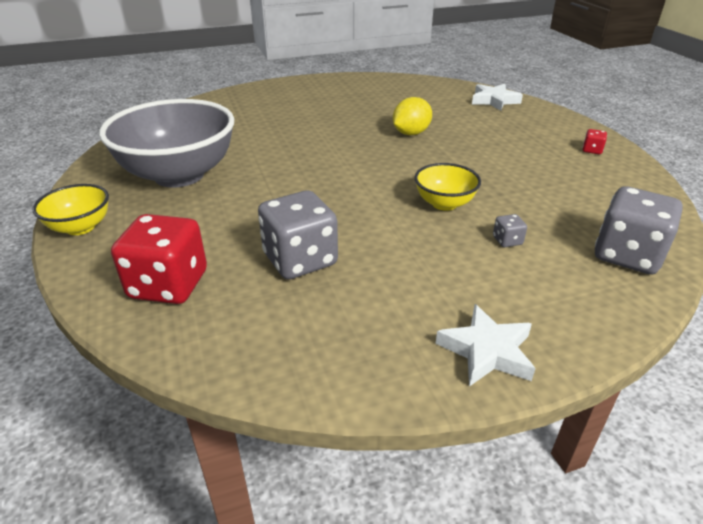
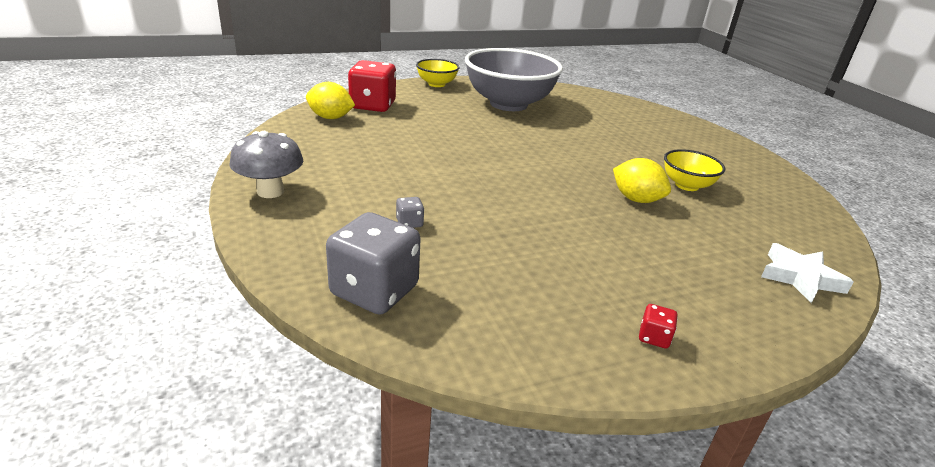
camera: 85 degrees right, 5 degrees down
grey dice [258,190,338,279] -> none
yellow bowl [415,163,481,211] -> yellow bowl moved to [664,149,725,191]
white star [435,304,536,387] -> grey mushroom [230,131,303,198]
none -> yellow lemon [306,82,355,119]

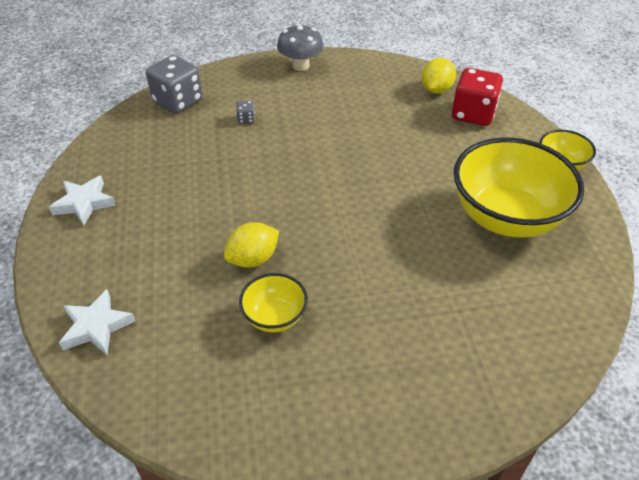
camera: 105 degrees right, 15 degrees up
grey bowl [465,48,563,111] -> yellow bowl [454,137,584,237]
red dice [639,304,678,349] -> white star [49,175,116,226]

